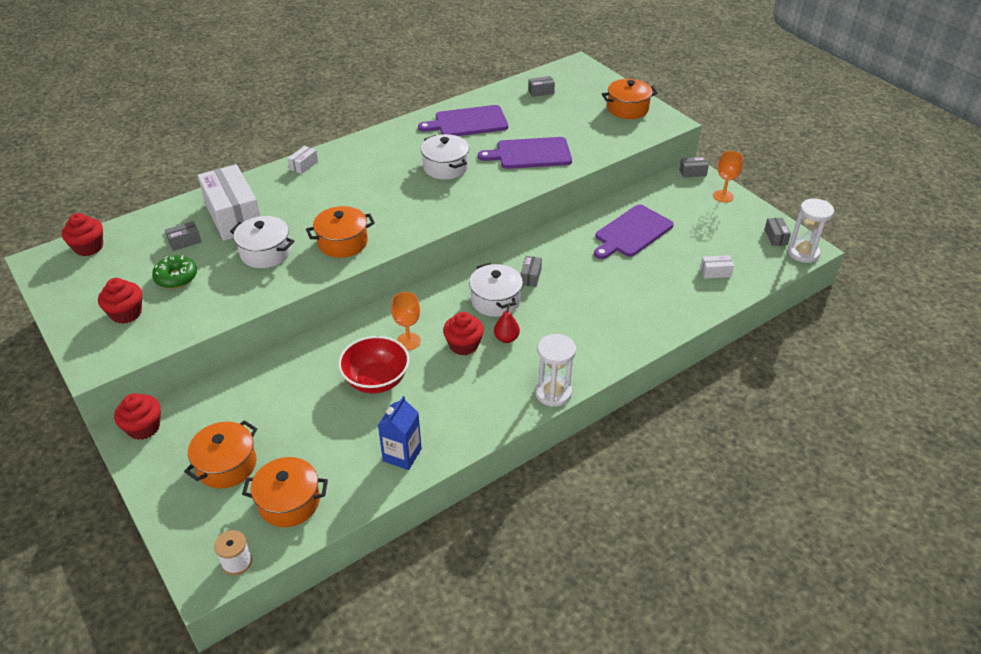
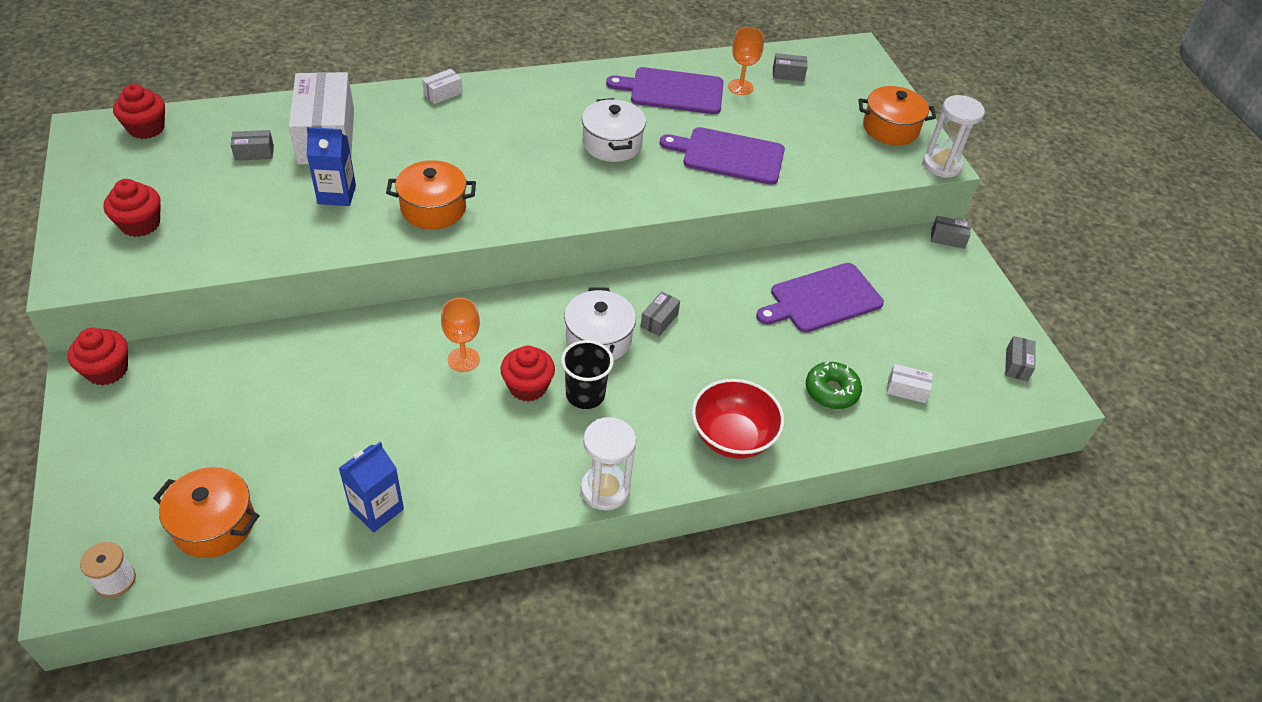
camera: 15 degrees right, 5 degrees up
green donut [152,255,197,289] -> green donut moved to [806,362,862,409]
orange pot [184,420,257,489] -> none
white pot [230,216,294,268] -> blue carton [307,127,356,206]
red bowl [338,336,409,394] -> red bowl moved to [692,379,784,459]
red pear [494,305,520,343] -> black cup [561,340,614,409]
orange goblet [713,151,743,203] -> orange goblet moved to [728,27,764,95]
white hourglass [788,198,834,263] -> white hourglass moved to [923,95,985,178]

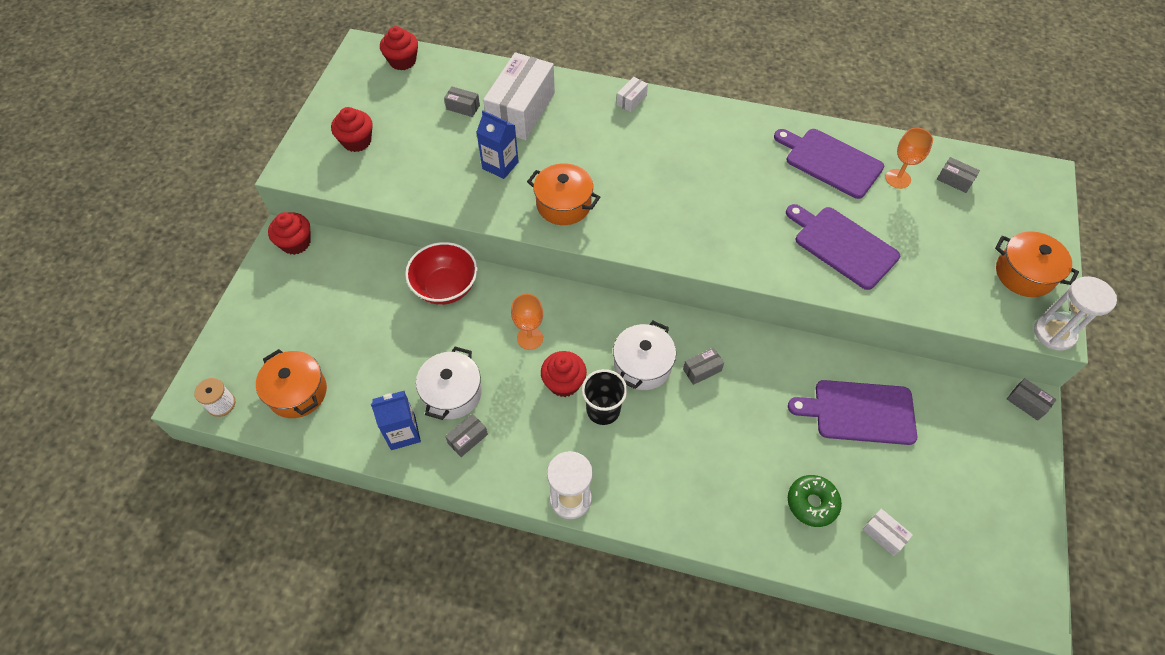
camera: 35 degrees right, 10 degrees up
white box [422,69,463,104] -> white box turned 45 degrees counterclockwise [617,77,648,112]
white pot [582,98,646,162] -> white pot moved to [416,347,482,420]
red bowl [692,379,784,459] -> red bowl moved to [405,242,478,305]
grey box [1005,336,1036,381] -> grey box moved to [445,414,488,457]

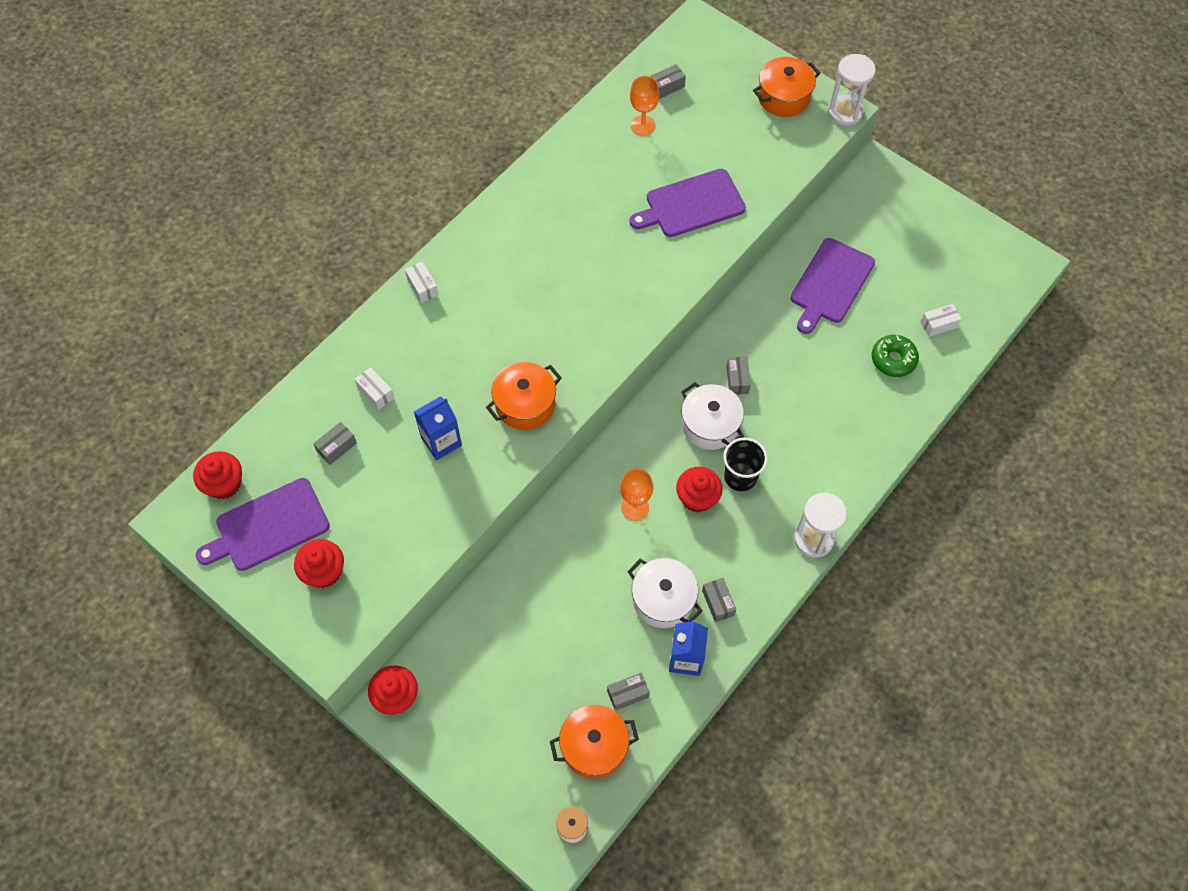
camera: 65 degrees left, 5 degrees up
red bowl [405,242,478,305] -> none
white box [483,52,555,140] -> white box [355,367,394,410], size x0.41
purple cutting board [774,129,884,199] -> purple cutting board moved to [196,478,330,571]
grey box [1007,378,1057,421] -> grey box moved to [607,673,650,711]

